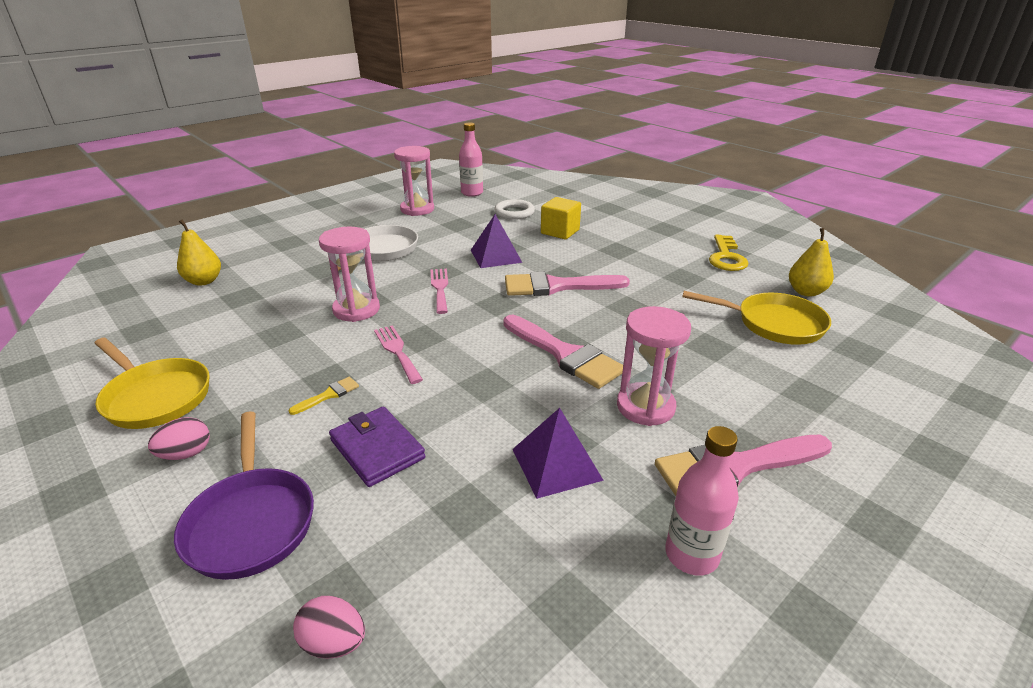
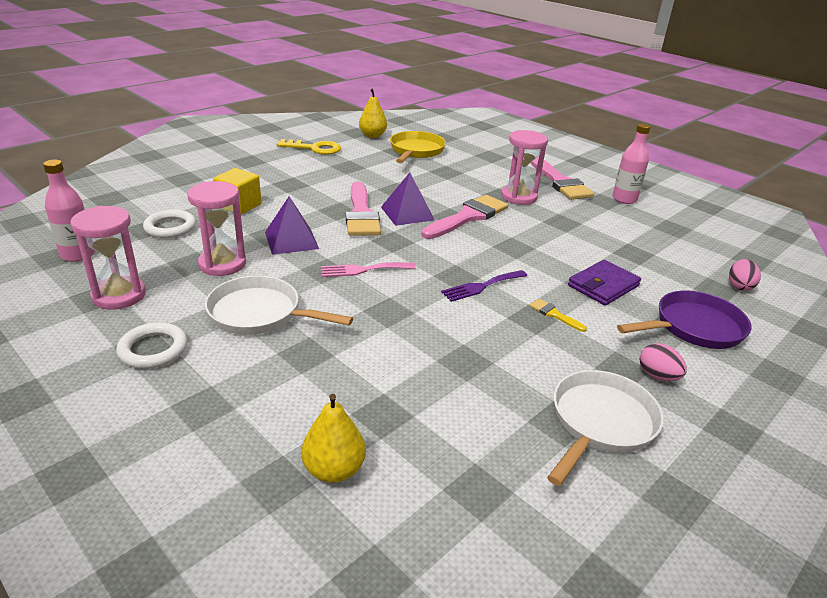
camera: 95 degrees left, 0 degrees up
yellow pan [94,337,210,429] -> white pan [547,370,664,486]
pink hourglass [319,227,380,322] -> pink hourglass moved to [188,181,246,276]
pink fork [374,325,423,384] -> purple fork [441,270,527,302]
purple pyramid [512,408,604,499] -> purple pyramid moved to [381,172,435,226]
none -> white ring [116,322,187,369]

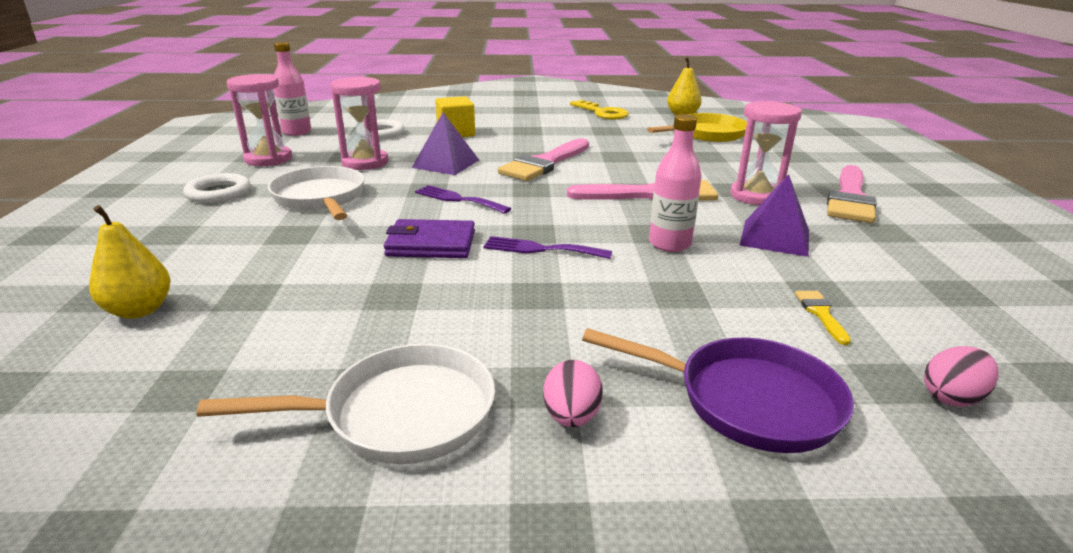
camera: 45 degrees right, 5 degrees down
pink fork [321,262,416,277] -> purple fork [415,185,511,214]
purple pyramid [381,172,435,226] -> purple pyramid moved to [739,174,809,257]
yellow brush [529,299,587,332] -> yellow brush moved to [795,291,851,345]
purple wallet [568,260,641,306] -> purple wallet moved to [384,219,475,258]
pink bottle [612,123,650,204] -> pink bottle moved to [649,114,701,252]

